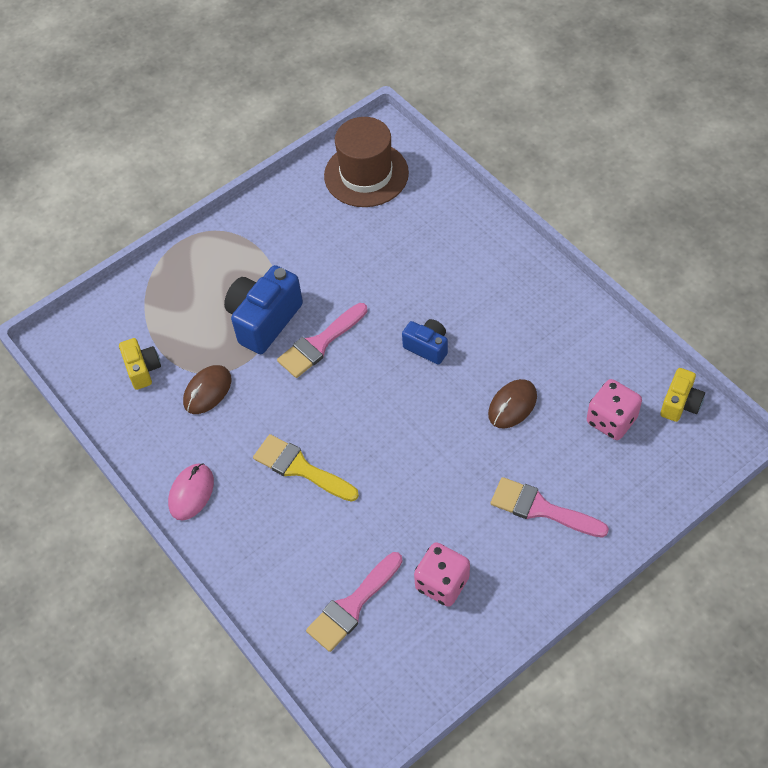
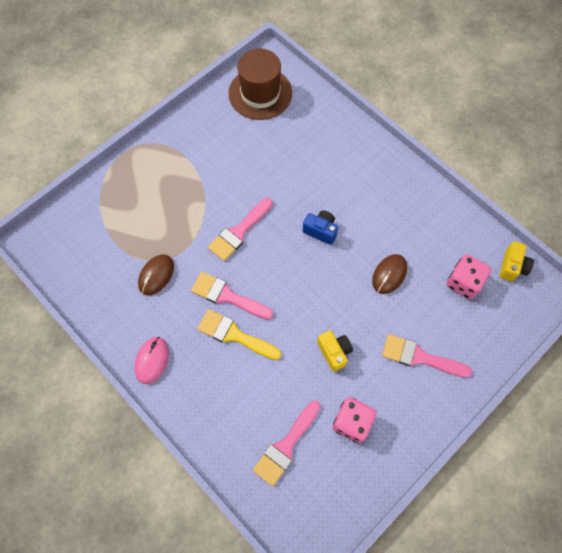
camera: 10 degrees left, 10 degrees up
yellow camera [119,338,161,390] -> yellow camera moved to [317,330,353,372]
blue camera [224,265,303,354] -> none
none -> pink brush [191,272,273,320]

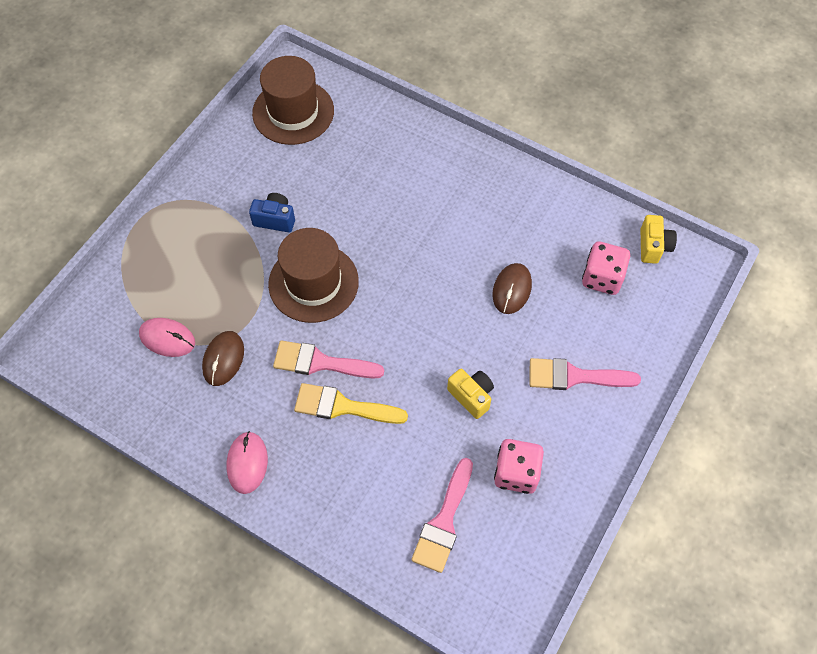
camera: 15 degrees left, 5 degrees down
pink brush [208,198,273,261] -> brown hat [268,228,359,323]
blue camera [303,210,338,245] -> blue camera moved to [249,193,295,232]
none -> pink mouse [139,318,195,357]

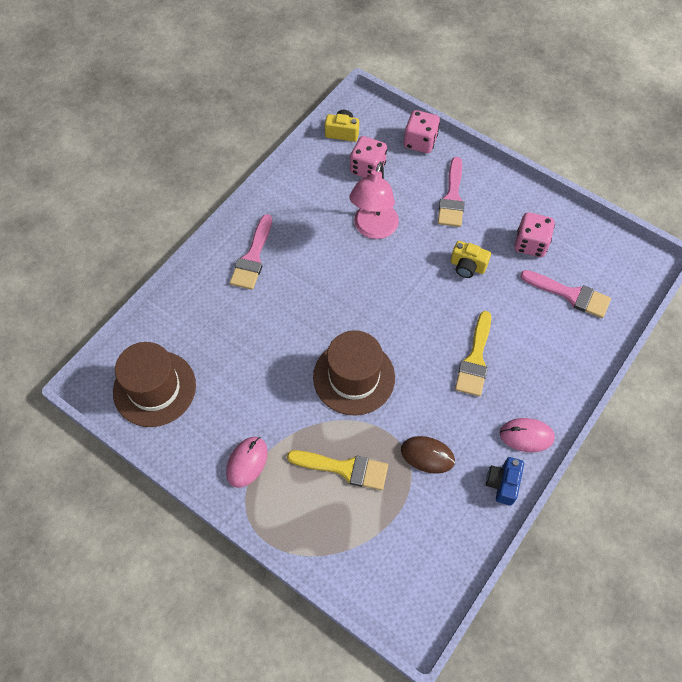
camera: 85 degrees left, 0 degrees up
pink mouse [139,318,195,357] -> pink mouse moved to [226,437,268,488]
blue camera [249,193,295,232] -> blue camera moved to [486,457,524,506]
pink brush [273,340,384,379] -> pink brush moved to [230,214,272,290]
yellow camera [447,369,494,419] -> yellow camera turned 120 degrees counterclockwise [451,241,491,278]
brown mouse [492,263,532,314] -> pink lamp [349,162,399,239]
none -> yellow brush [287,450,388,490]
none -> pink dice [404,110,440,153]

